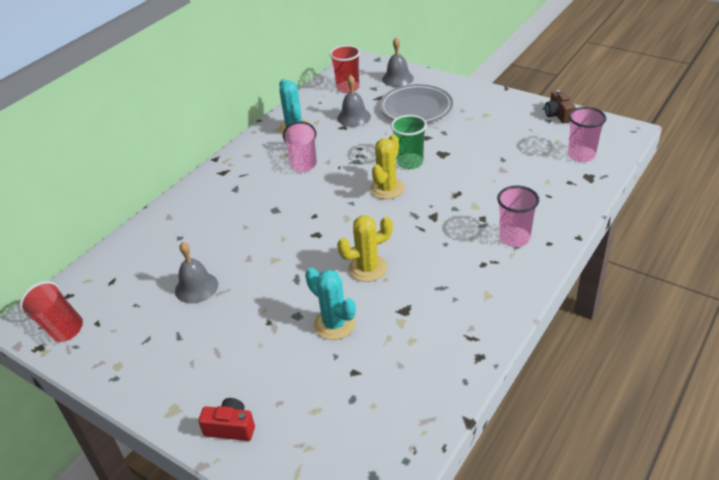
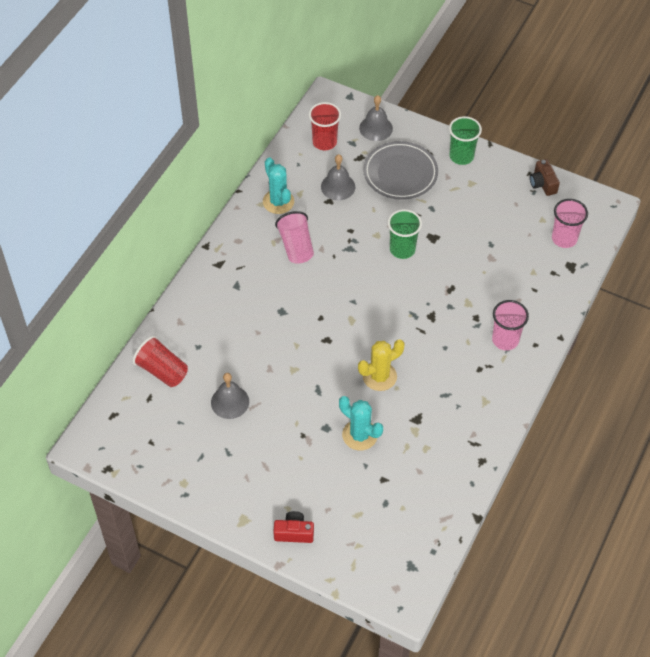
camera: 10 degrees left, 15 degrees up
red cup [19,281,83,342] -> red cup moved to [133,336,188,387]
yellow cactus [370,134,405,199] -> none
none -> green cup [449,116,482,165]

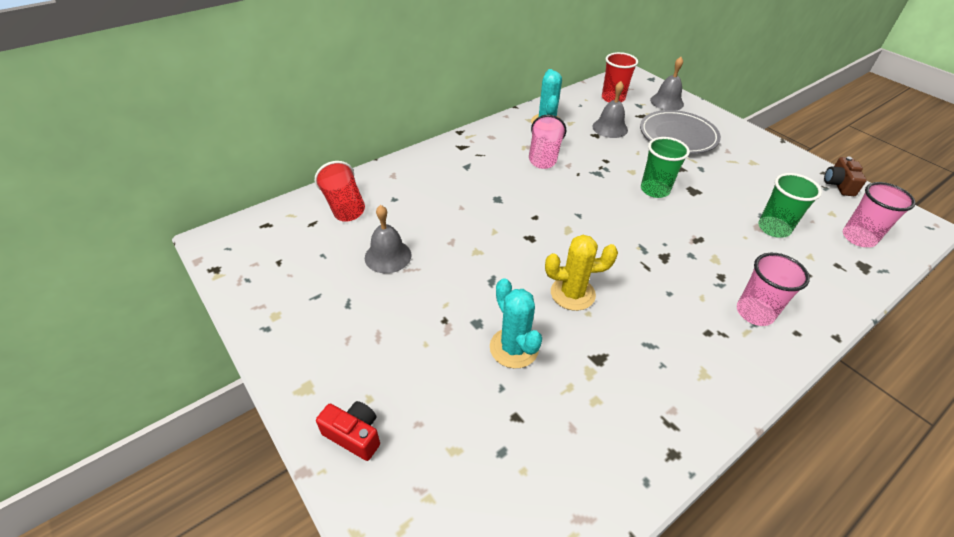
camera: 25 degrees right, 10 degrees down
green cup [449,116,482,165] -> green cup moved to [758,173,822,238]

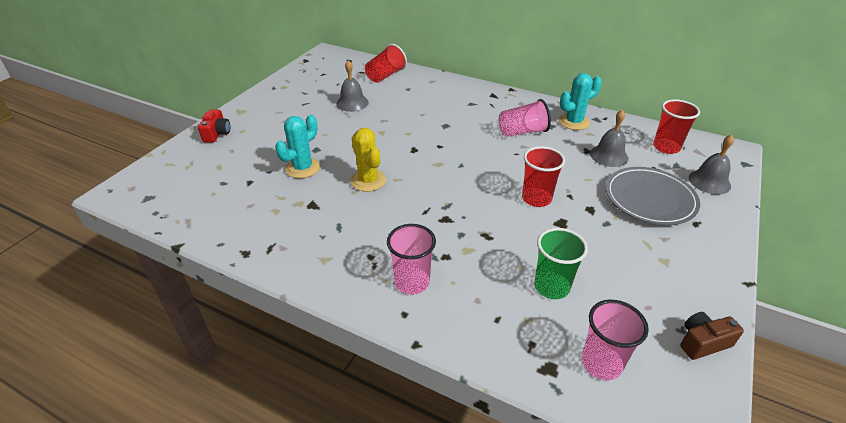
camera: 65 degrees right, 5 degrees down
green cup [641,137,690,198] -> red cup [522,146,565,207]

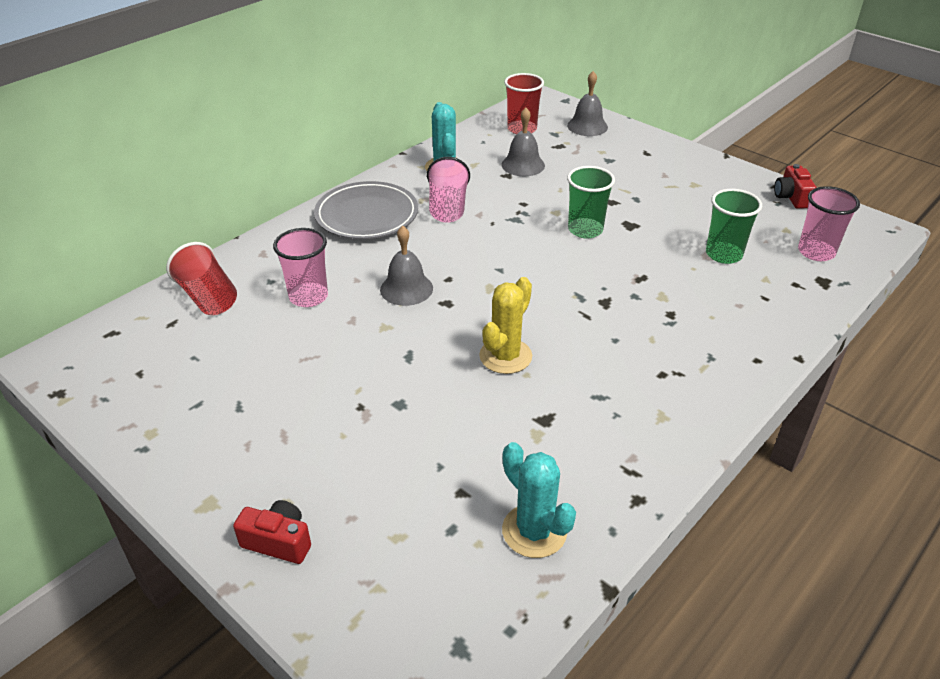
camera: 75 degrees left, 0 degrees up
turquoise cactus [275,115,320,178] -> turquoise cactus moved to [502,442,576,558]
grey bell [336,60,369,112] -> grey bell moved to [380,226,433,306]
yellow cactus [350,128,386,192] -> yellow cactus turned 45 degrees counterclockwise [479,277,532,374]
pink cup [387,224,436,295] -> pink cup moved to [273,228,328,307]
red cup [522,146,565,207] -> green cup [567,166,615,238]
grey plate [605,167,700,225] -> grey plate moved to [314,181,418,239]
brown camera [680,312,744,360] -> red camera [774,164,817,209]

